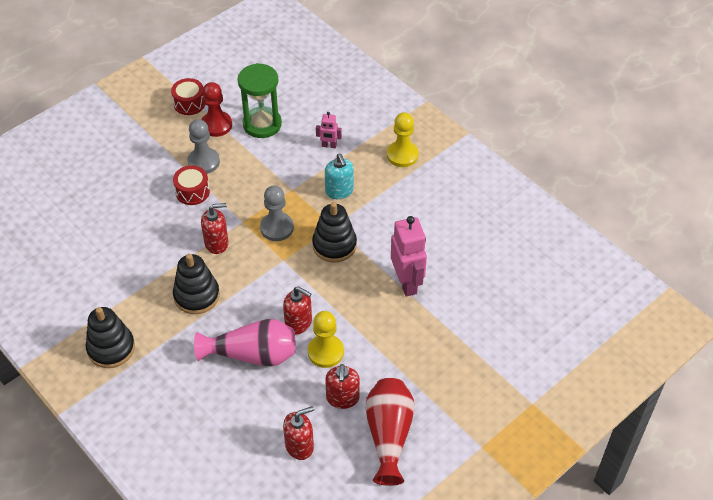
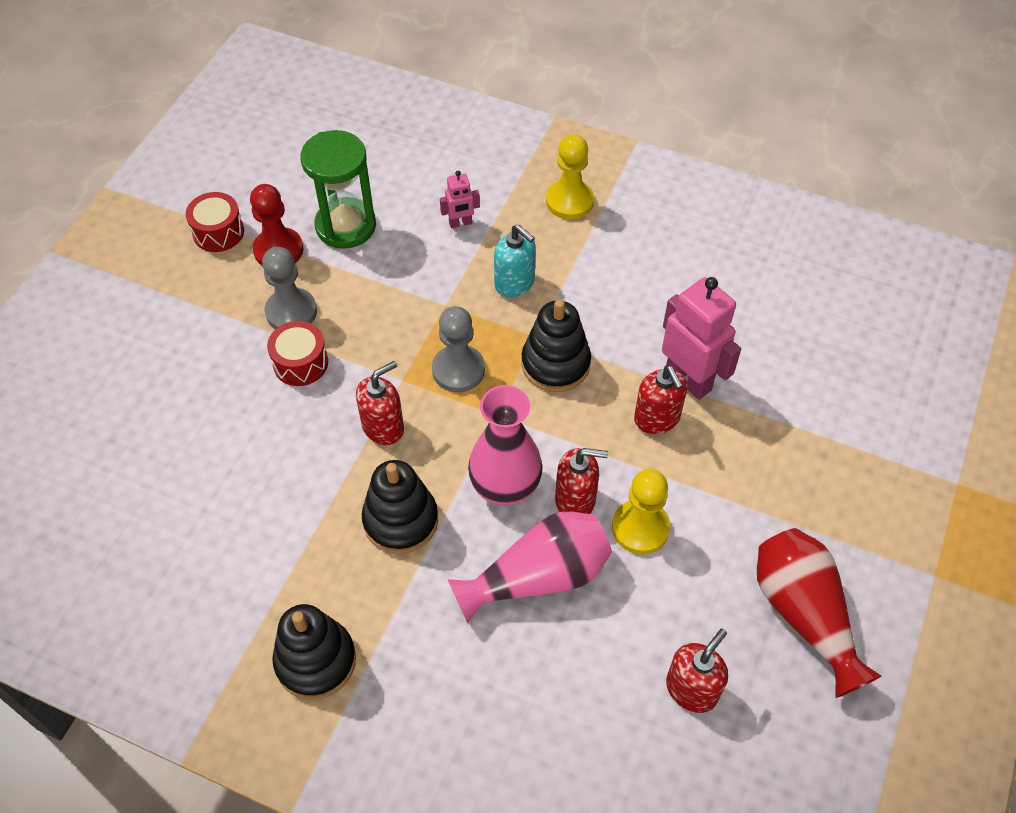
camera: 25 degrees left, 5 degrees up
red soap dispenser [325,364,360,409] -> red soap dispenser moved to [634,365,687,434]
none -> pink vase [468,385,543,505]

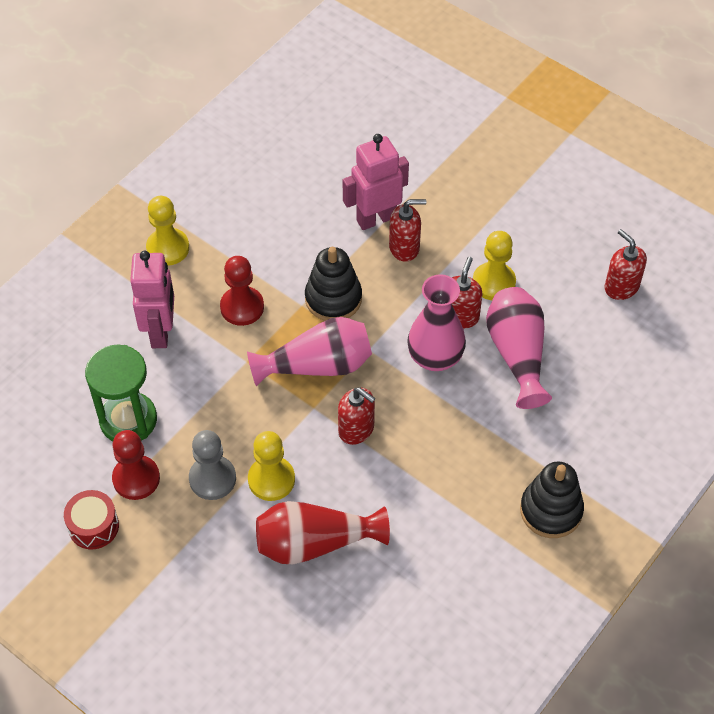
camera: 75 degrees left, 0 degrees up
red drum [267,321,328,386] -> yellow pawn [248,431,295,501]
red soap dispenser [356,361,404,445] -> red soap dispenser turned 150 degrees clockwise [338,387,376,445]
black stacking toy [362,460,438,554] -> none
grey pawn [432,306,485,392] -> pink vase [247,317,372,386]
pink robot [440,171,480,228] -> pink robot [130,251,174,348], size x1.99
turquoise soap dispenser [494,225,536,298] -> red pawn [220,256,264,326]
red vase [757,528,881,698] -> red vase moved to [256,501,390,564]

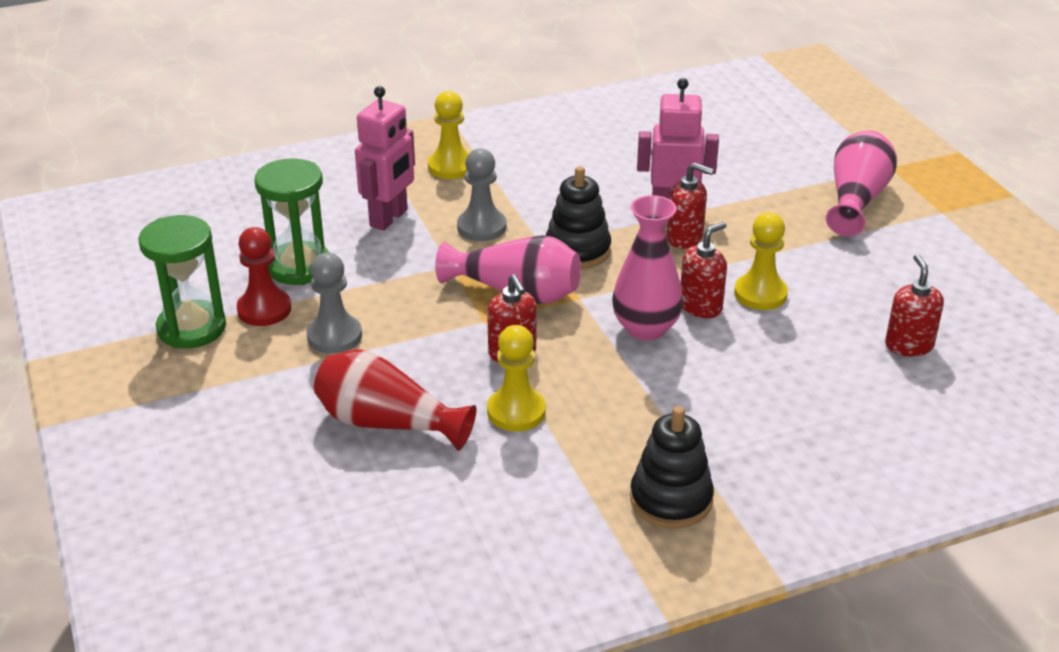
camera: 30 degrees right, 20 degrees down
red drum [64,490,119,549] -> green hourglass [138,215,226,348]
red pawn [220,256,264,326] -> grey pawn [457,148,506,241]
yellow pawn [248,431,295,501] -> yellow pawn moved to [487,325,546,431]
pink vase [486,287,552,409] -> pink vase moved to [826,130,897,236]

